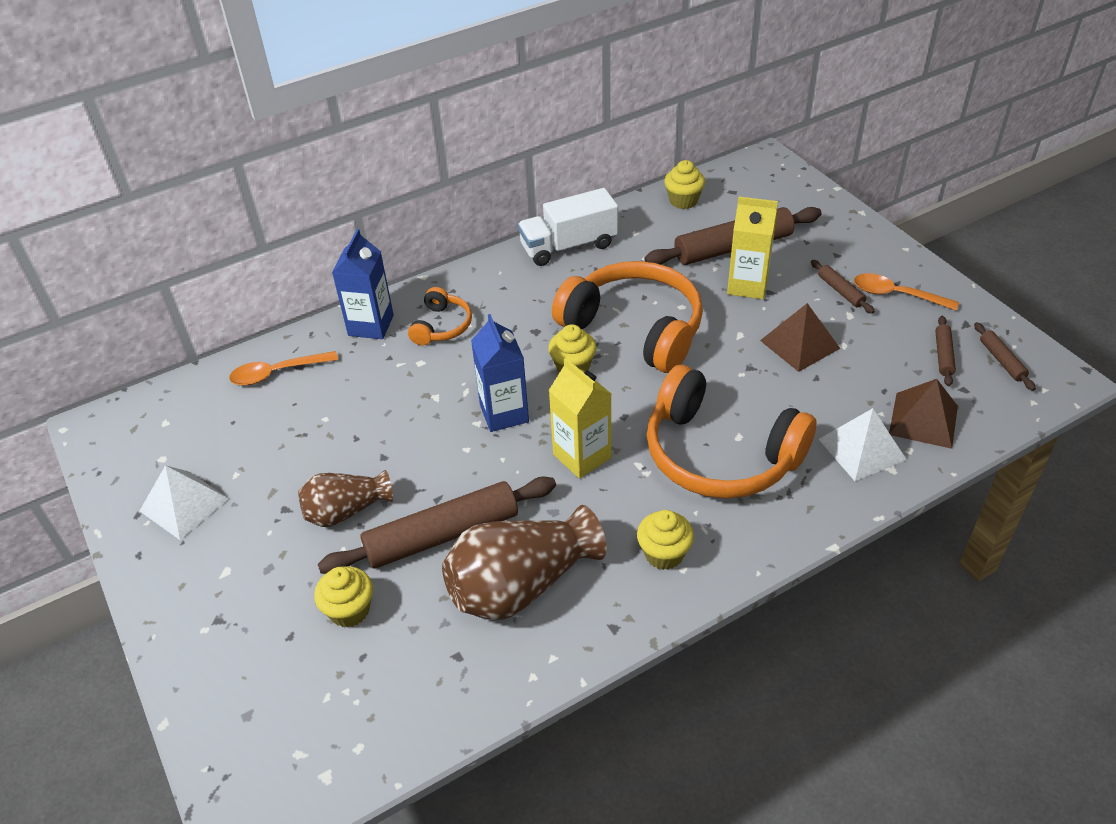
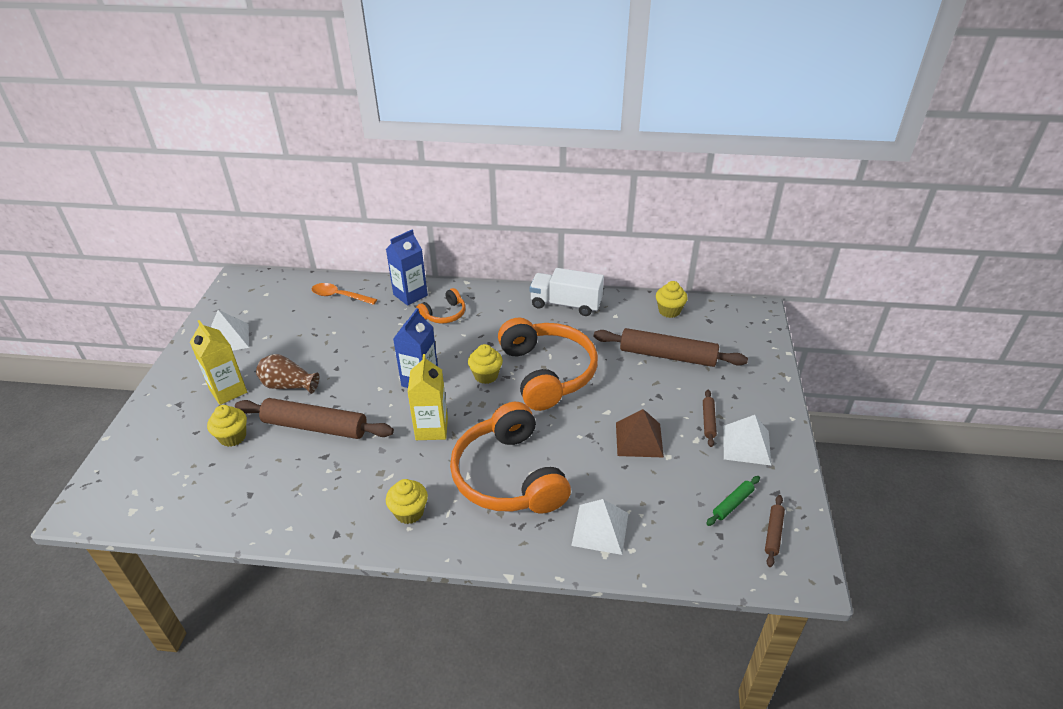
camera: 35 degrees right, 5 degrees down
brown vase [442,505,606,620] -> none
yellow carton [727,197,778,299] -> yellow carton moved to [190,320,247,405]
orange spoon [854,273,959,311] -> white pyramid [723,415,771,465]
brown pyramid [889,379,958,449] -> none
brown rolling pin [935,316,956,386] -> green rolling pin [706,476,760,526]

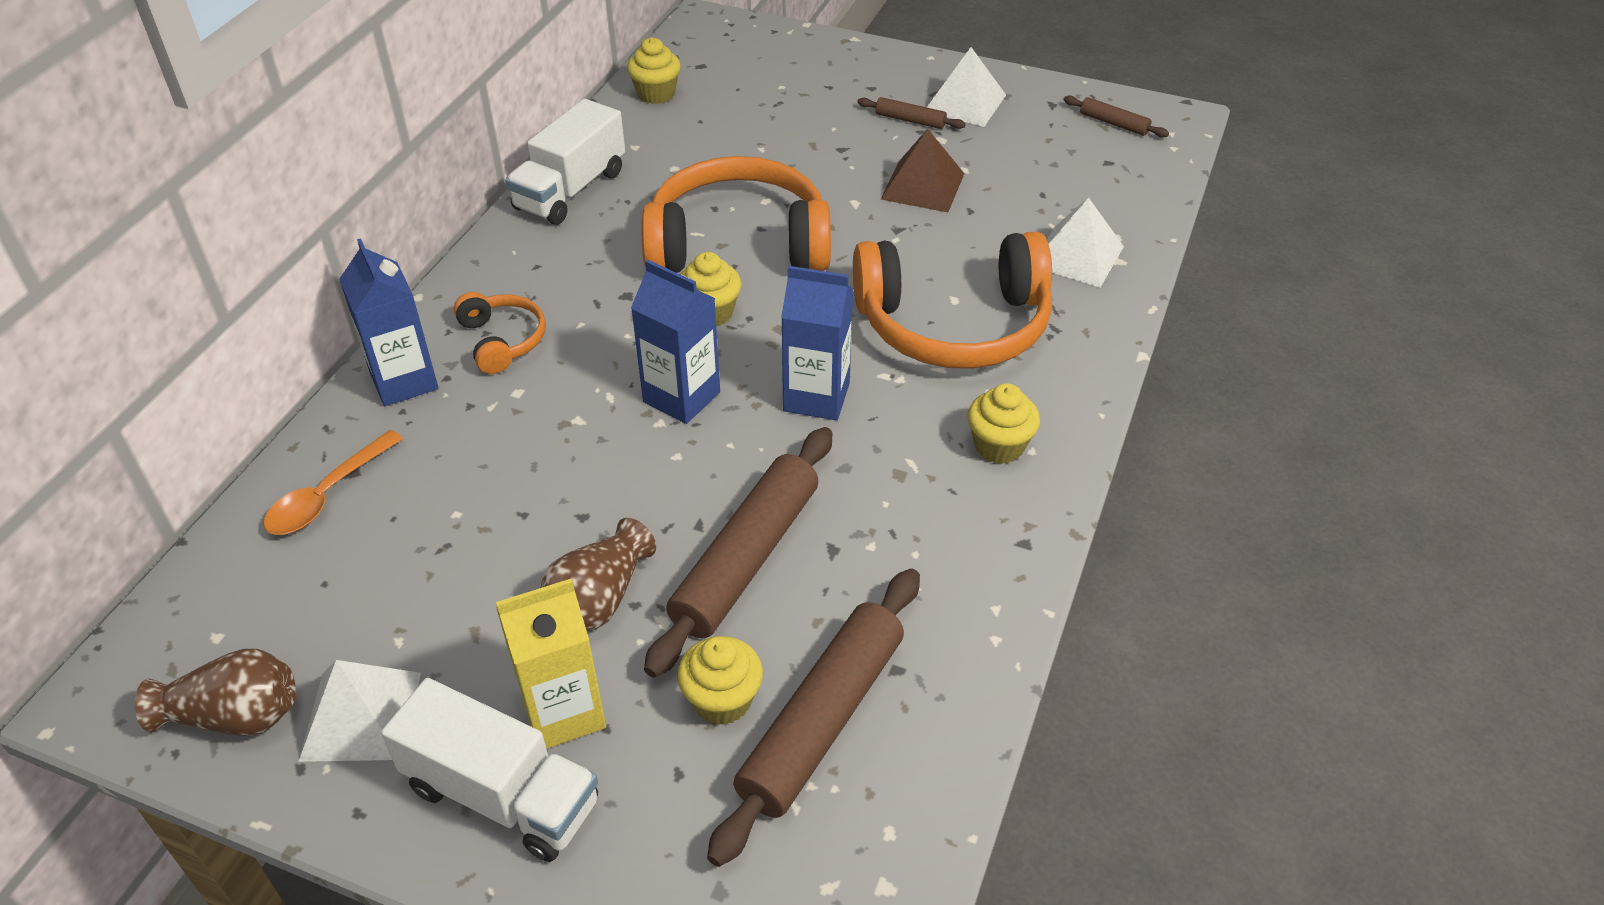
camera: 75 degrees left, 5 degrees up
yellow carton [407,354,448,440] -> blue carton [781,266,853,420]
brown rolling pin [594,328,748,367] -> brown rolling pin moved to [707,569,920,867]
green rolling pin [706,476,760,526] -> none
none -> brown vase [135,648,296,736]
none -> white truck [381,678,598,862]

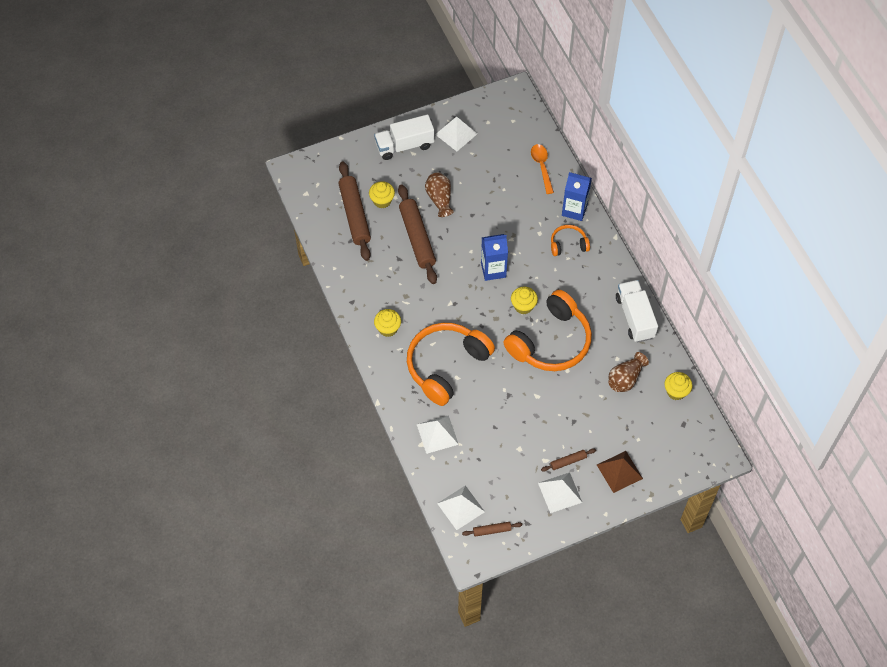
camera: 135 degrees right, 15 degrees up
brown vase [135,648,296,736] -> brown vase moved to [609,352,649,392]
orange headphones [454,292,546,374] -> orange headphones turned 150 degrees clockwise [551,225,590,256]
yellow carton [496,578,606,749] -> none
blue carton [781,266,853,420] -> none
brown pyramid [881,129,965,212] -> brown pyramid moved to [597,451,643,493]
none -> white pyramid [437,485,485,530]

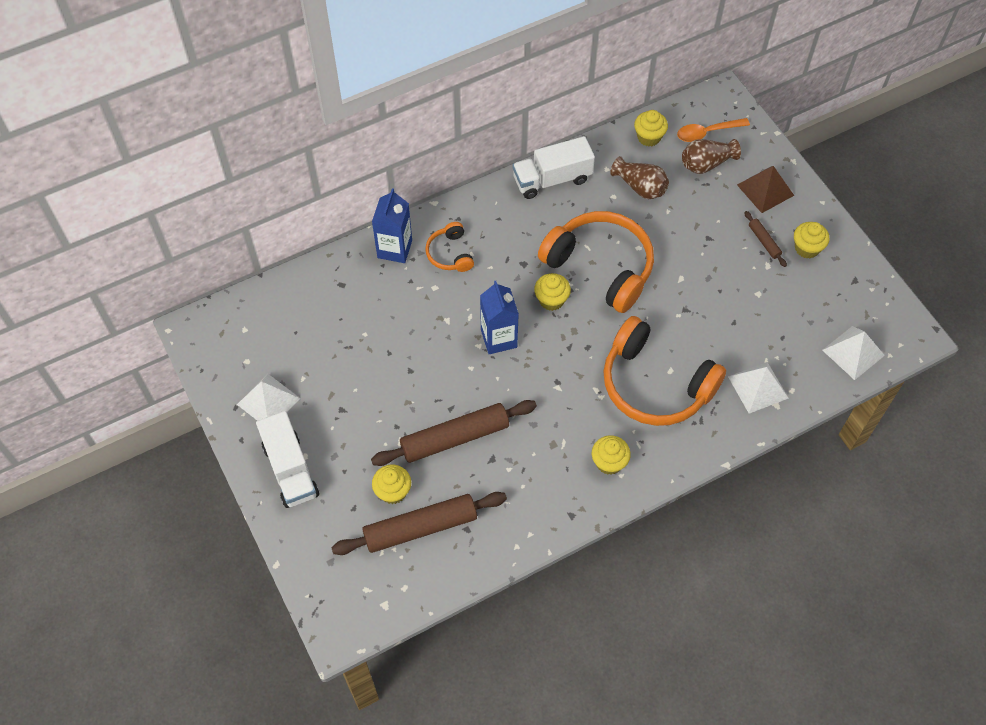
camera: 95 degrees left, 0 degrees up
brown vase [425,172,454,217] -> brown vase moved to [682,139,741,174]
brown rolling pin [462,522,522,537] -> none
orange spoon [531,144,554,194] -> orange spoon moved to [677,118,750,142]
white pyramid [538,472,583,513] -> yellow cupcake [794,222,829,259]

